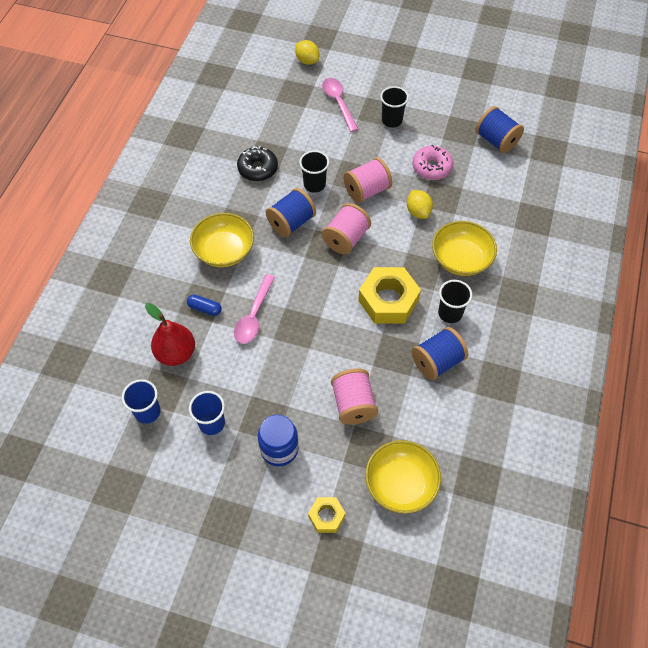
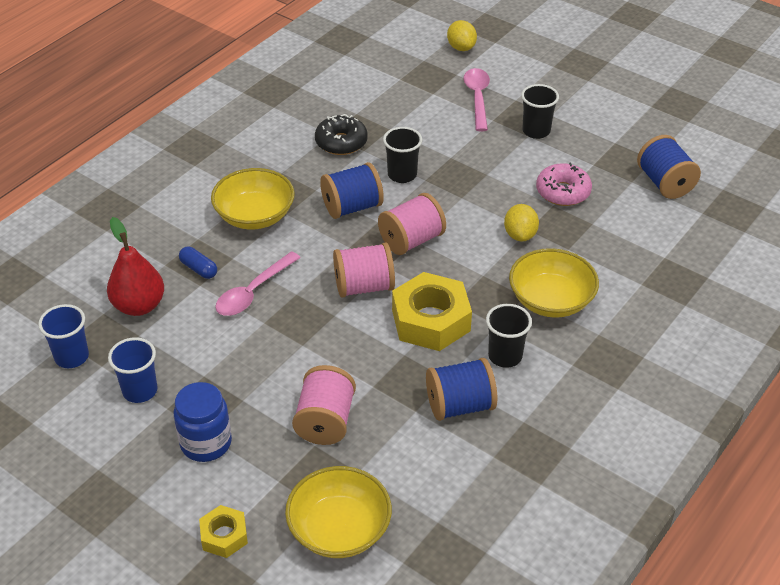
camera: 20 degrees right, 15 degrees down
pink spool [343,158,392,203] -> pink spool moved to [333,243,395,297]

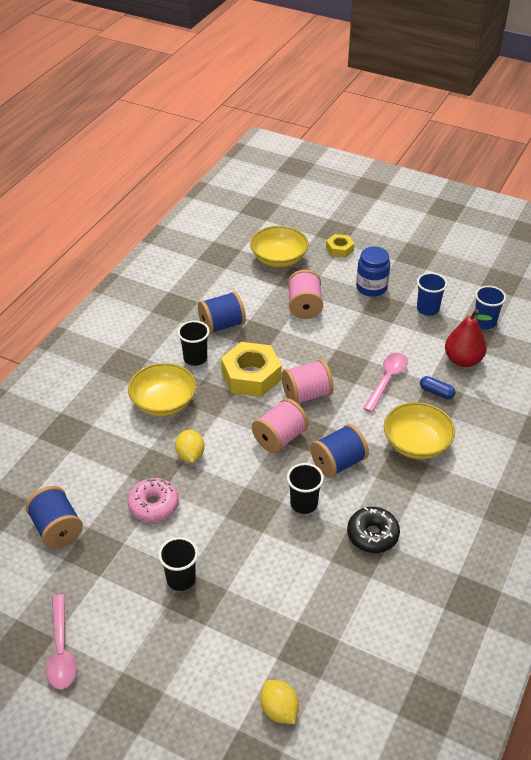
camera: 170 degrees right, 0 degrees up
pink spoon [464,68,490,131] -> pink spoon moved to [46,595,77,689]

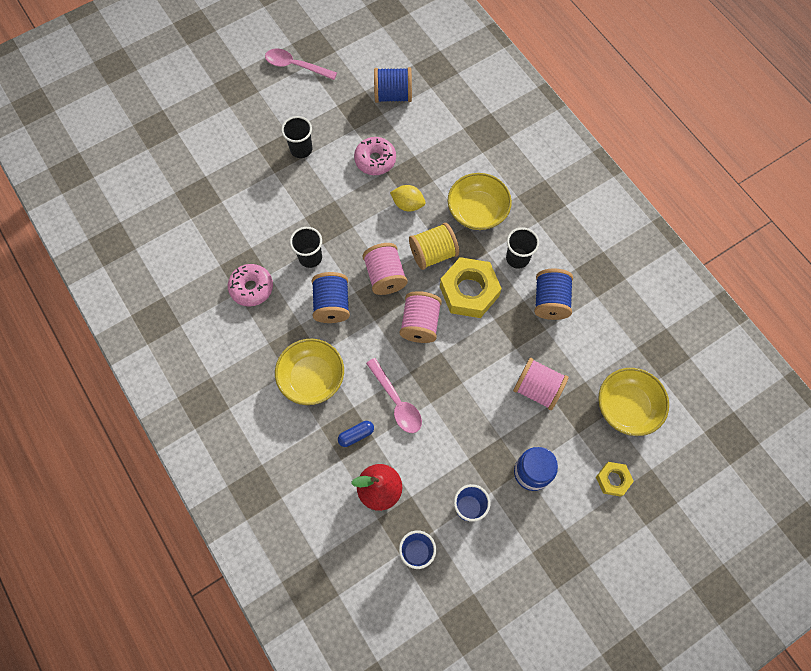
camera: 120 degrees right, 25 degrees up
yellow lemon [261,680,299,724] -> none
black donut [347,507,400,553] -> pink donut [228,264,273,307]
none -> yellow spool [409,223,459,270]

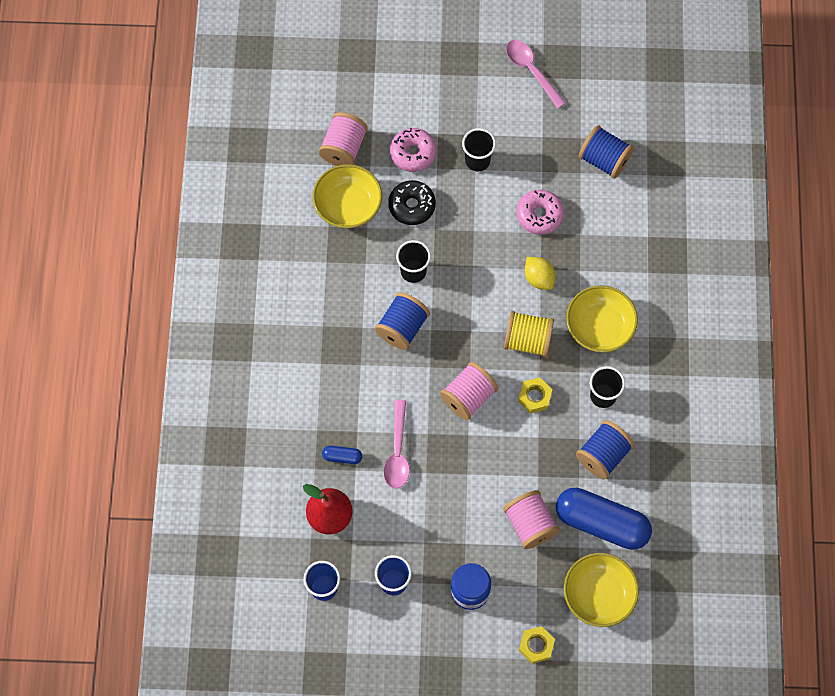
camera: 35 degrees right, 0 degrees up
pink donut [228,264,273,307] -> pink donut moved to [390,128,437,172]
yellow bowl [275,339,344,405] -> yellow bowl moved to [313,164,382,228]
pink spool [363,243,408,295] -> pink spool moved to [319,112,368,166]
yellow nut [440,257,502,318] -> yellow nut [518,377,552,413], size x0.53
none -> black donut [388,180,436,225]
none -> blue capsule [556,488,652,550]

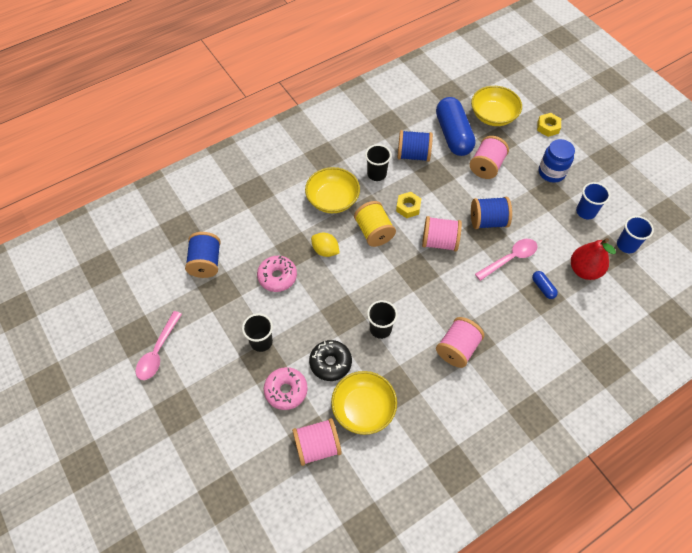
camera: 125 degrees left, 10 degrees down
blue spool [375,292,430,350] -> blue spool moved to [471,197,512,229]
yellow lemon [525,257,555,290] -> yellow lemon turned 75 degrees counterclockwise [311,232,340,257]
none -> pink spool [436,317,484,368]

